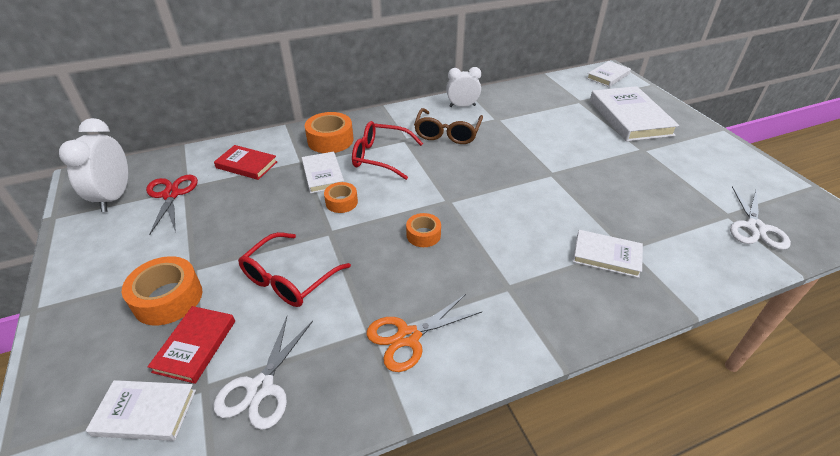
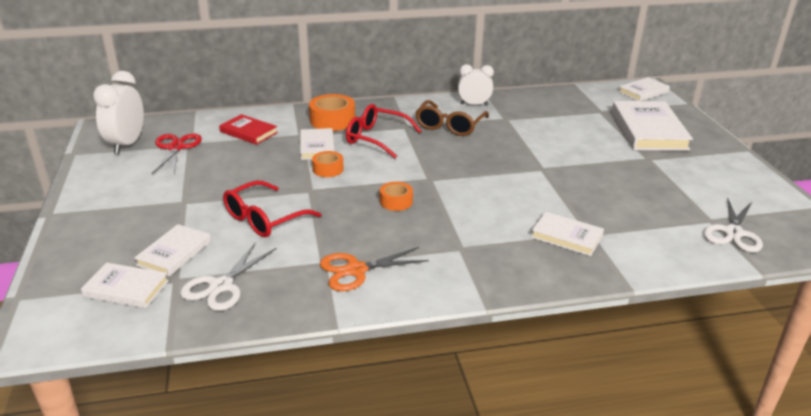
camera: 10 degrees right, 10 degrees down
orange tape [122,256,202,325] -> none
red book [147,306,235,384] -> white book [134,224,211,277]

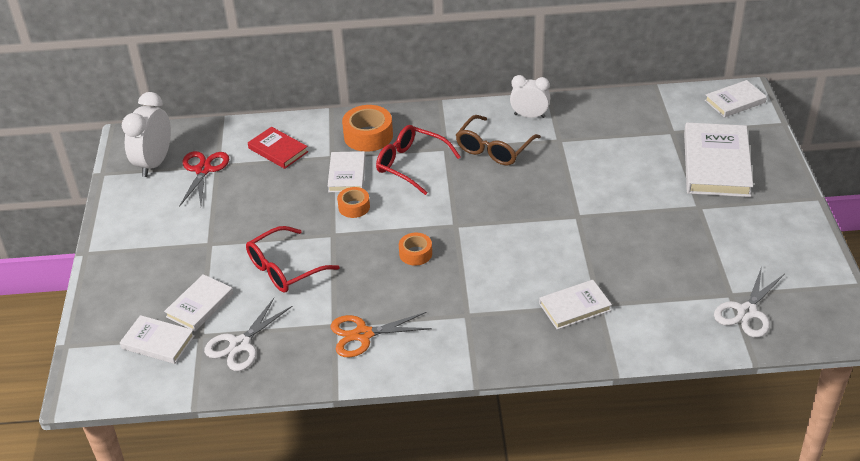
camera: 10 degrees right, 10 degrees up
white book [531,212,604,256] -> white book turned 60 degrees counterclockwise [539,280,612,330]

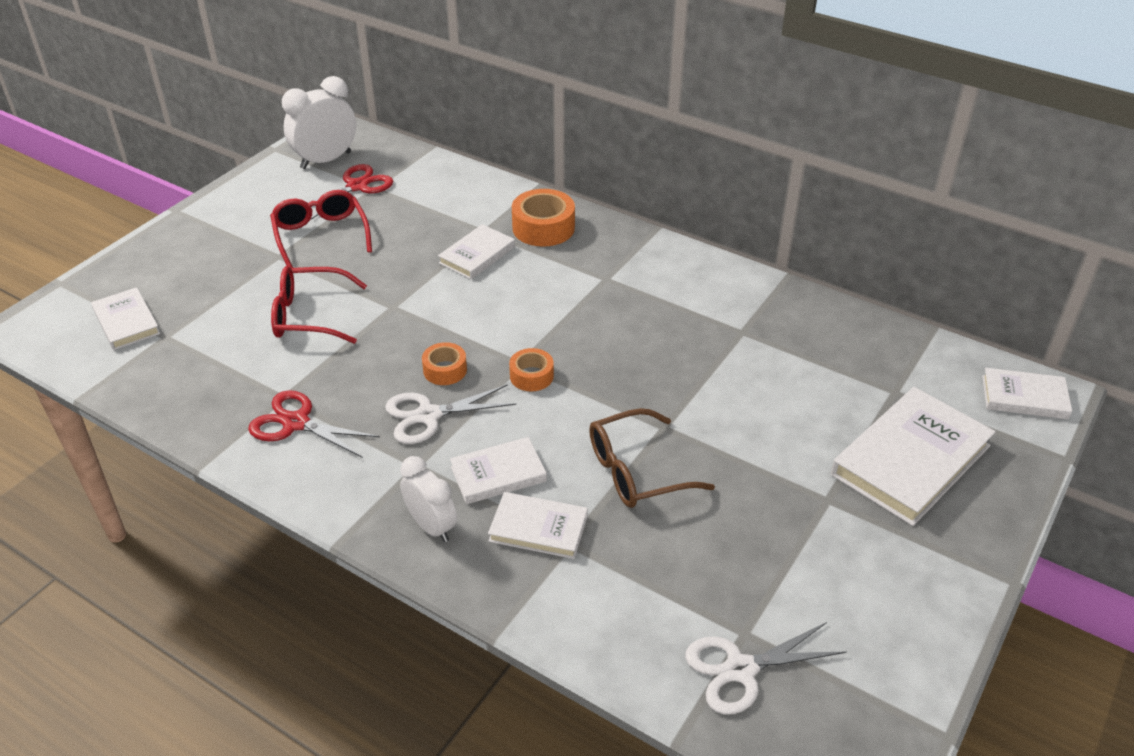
camera: 35 degrees right, 0 degrees up
white book [164,274,233,331] -> white book moved to [450,437,547,504]
white scissors [204,298,293,371] -> white scissors moved to [385,384,516,444]
red book [248,127,308,169] -> none
orange scissors [331,312,432,357] -> red scissors [248,390,380,458]
orange tape [337,187,370,218] -> orange tape moved to [509,348,554,391]
red glasses [376,125,460,195] -> red glasses moved to [270,190,372,268]
brown glasses [456,115,541,165] -> brown glasses moved to [589,408,715,508]
white clock [510,75,550,118] -> white clock moved to [400,456,457,542]

